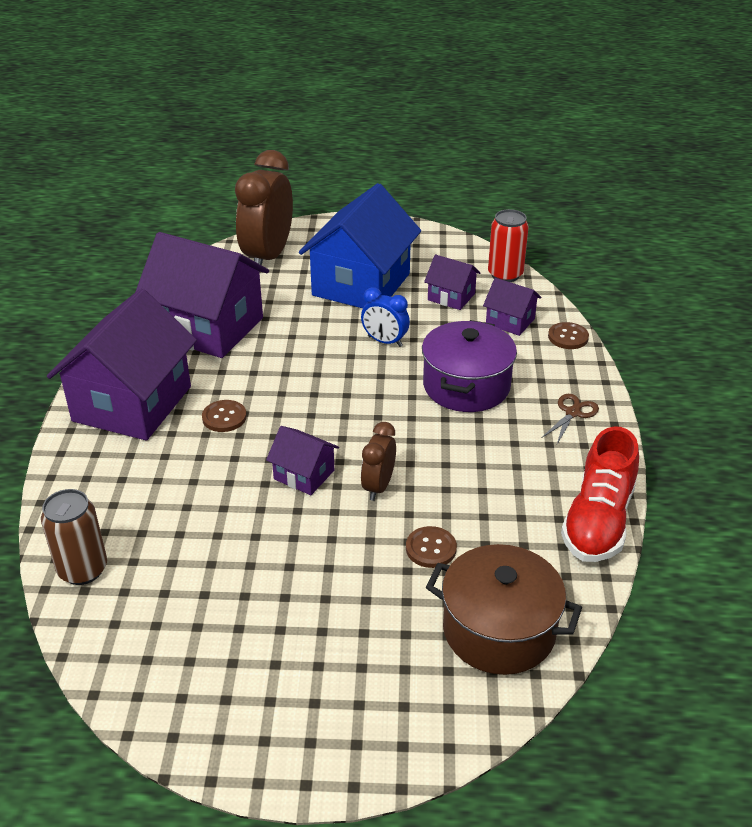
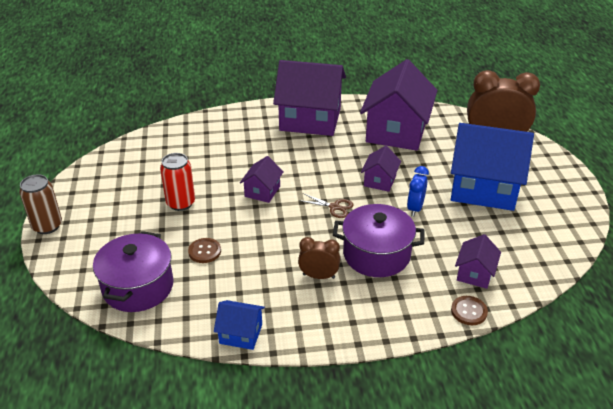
camera: 80 degrees right, 0 degrees up
brown can [41,489,107,585] -> brown can moved to [19,174,62,234]
brown button [202,400,247,432] -> none
brown clock [361,422,396,501] -> brown clock moved to [298,237,340,279]
purple house [424,255,481,310] -> purple house moved to [361,146,401,192]
brown pot [426,544,582,675] -> purple pot [93,231,173,312]
red can [488,209,529,282] -> red can moved to [160,153,195,211]
brown scissors [541,394,599,444] -> brown scissors moved to [298,193,354,218]
red shoe [561,426,639,562] -> blue house [214,300,265,350]

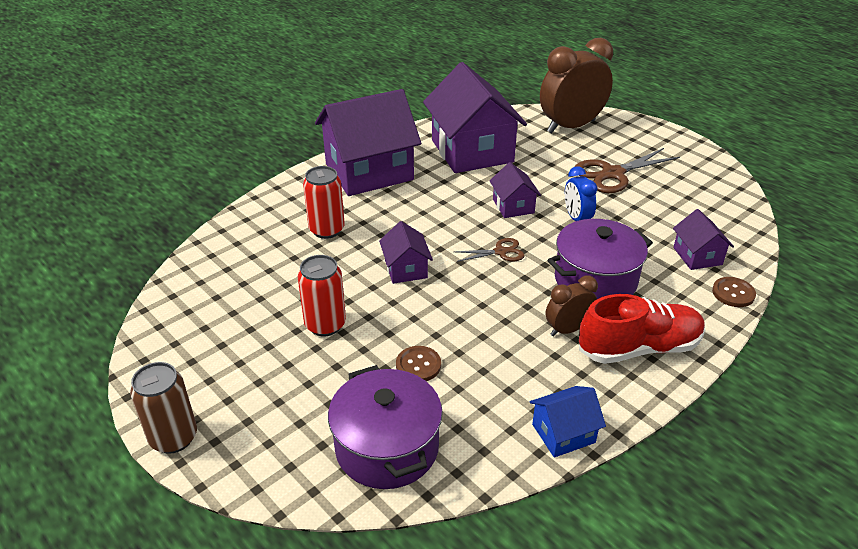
camera: 35 degrees left, 0 degrees up
blue house [451,123,534,211] -> brown scissors [575,148,680,193]
none -> red can [303,166,345,239]
none -> red shoe [579,294,705,364]

